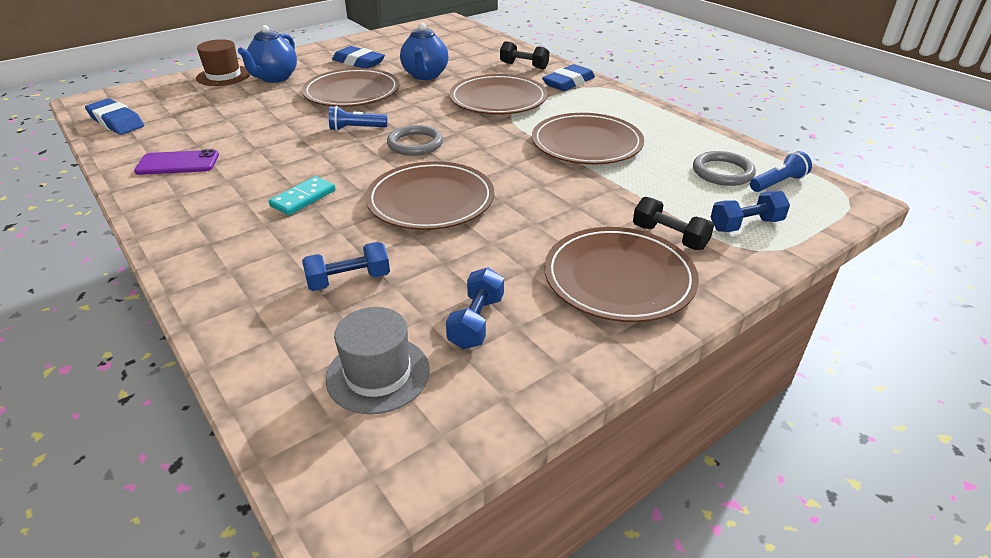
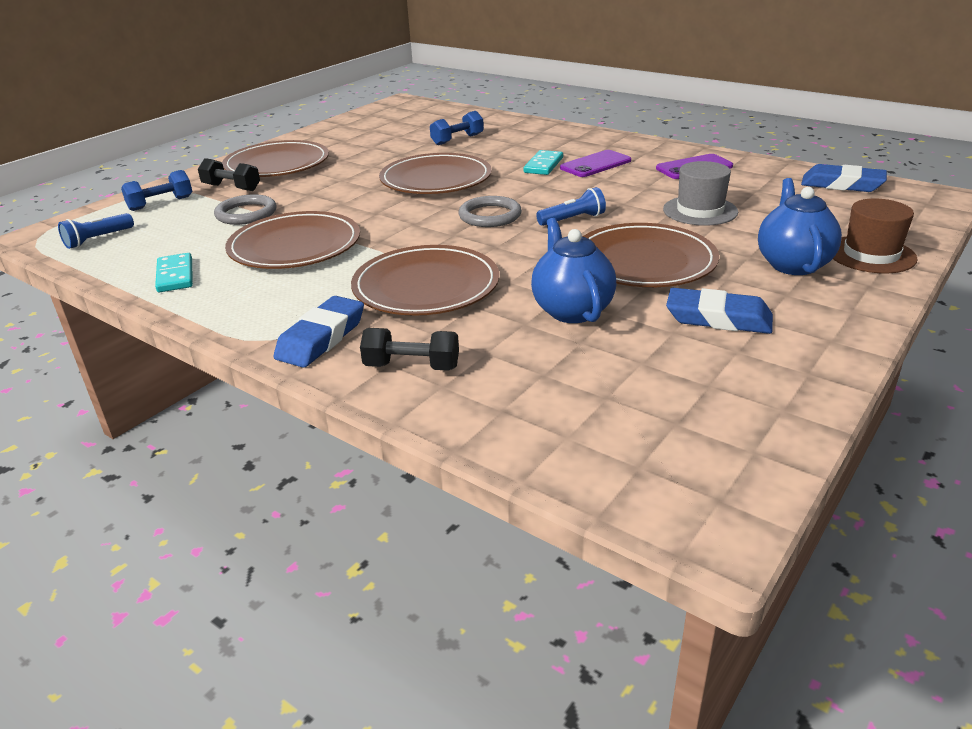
camera: 165 degrees right, 5 degrees down
grey hat [326,307,430,414] -> grey hat moved to [663,161,738,226]
blue dumbbell [446,267,504,349] -> none
grey ring [693,151,756,186] -> grey ring moved to [214,194,277,225]
none -> turquoise domino [155,253,193,292]
none -> purple phone [560,150,631,177]

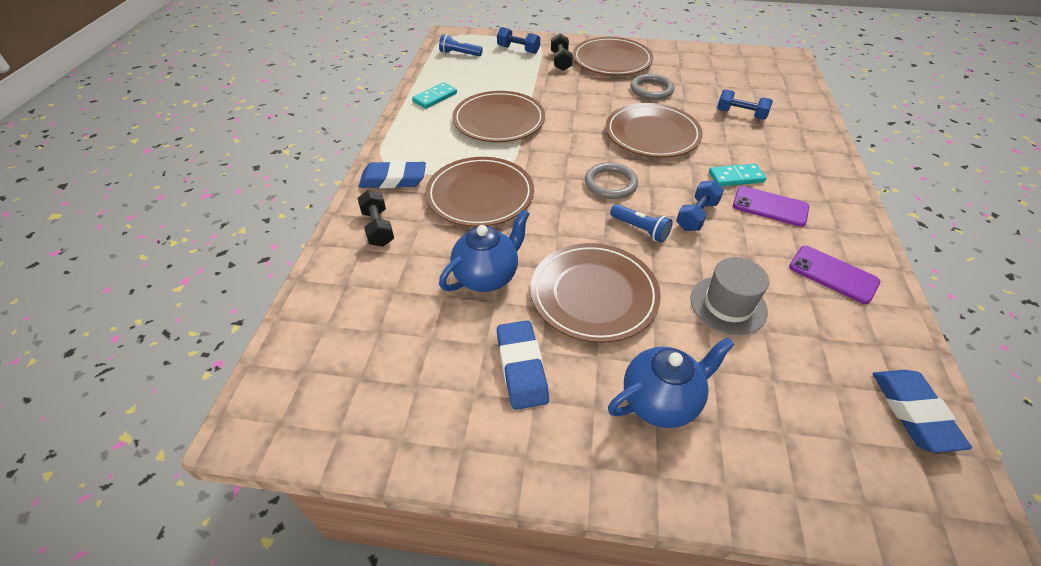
camera: 60 degrees right, 15 degrees up
grey ring [214,194,277,225] -> grey ring moved to [631,74,675,100]
brown hat [833,199,918,273] -> none
none -> blue dumbbell [676,180,724,231]

